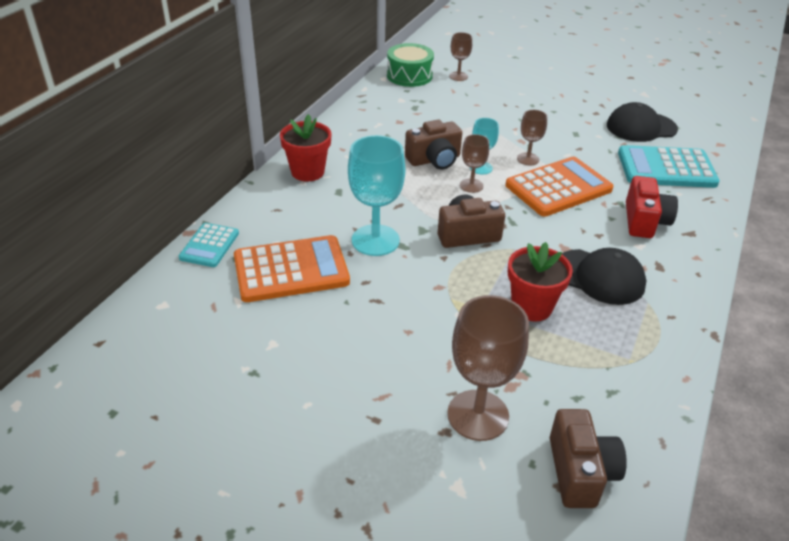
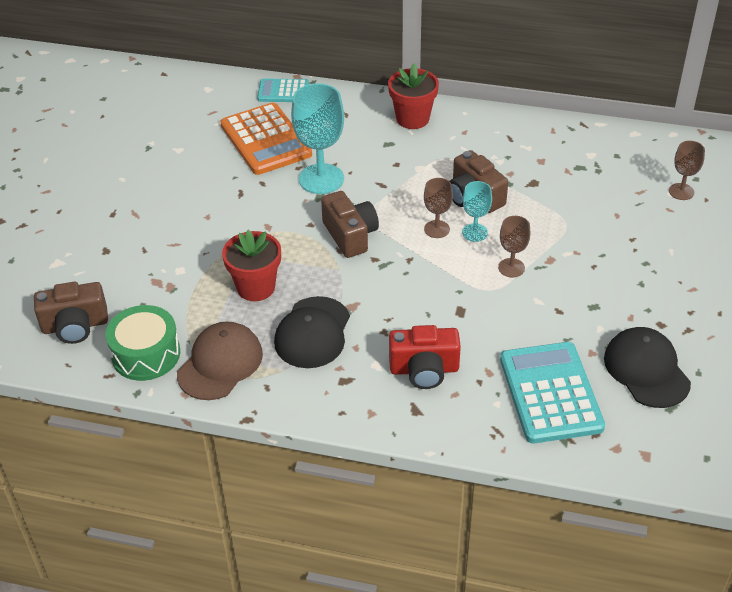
camera: 80 degrees right, 5 degrees up
green drum [387,43,434,87] -> green drum moved to [106,305,180,381]
brown goblet [447,295,529,441] -> none
orange calculator [506,157,613,217] -> none
none -> brown cap [177,321,263,400]

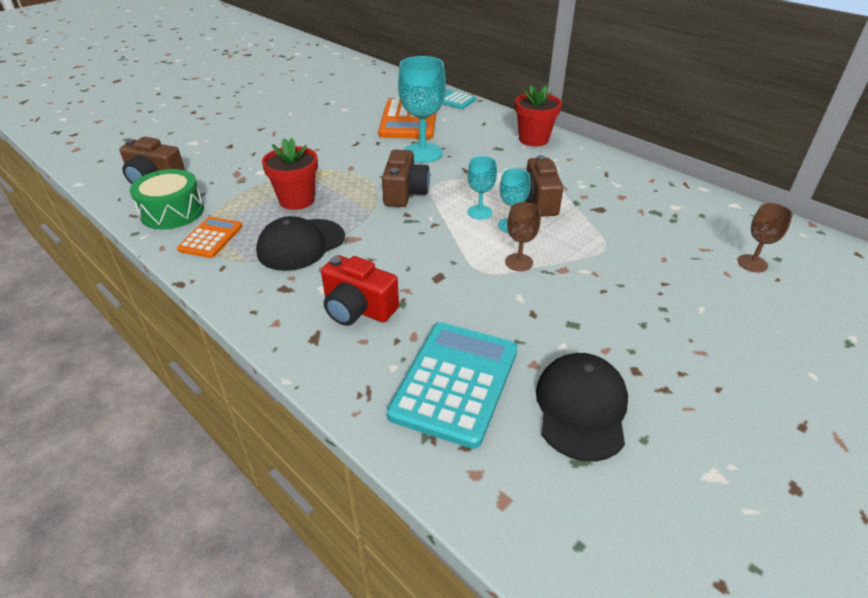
camera: 30 degrees right, 5 degrees down
brown cap [177,321,263,400] -> orange calculator [177,217,242,258]
brown goblet [424,178,453,238] -> turquoise goblet [468,156,497,220]

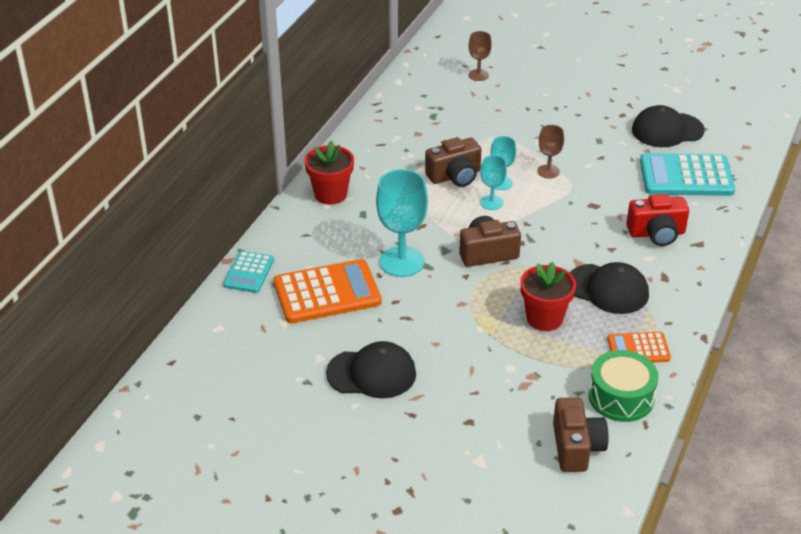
camera: 110 degrees left, 0 degrees up
red camera [321,255,399,326] -> red camera turned 75 degrees clockwise [626,194,689,246]
none -> black cap [326,341,416,398]

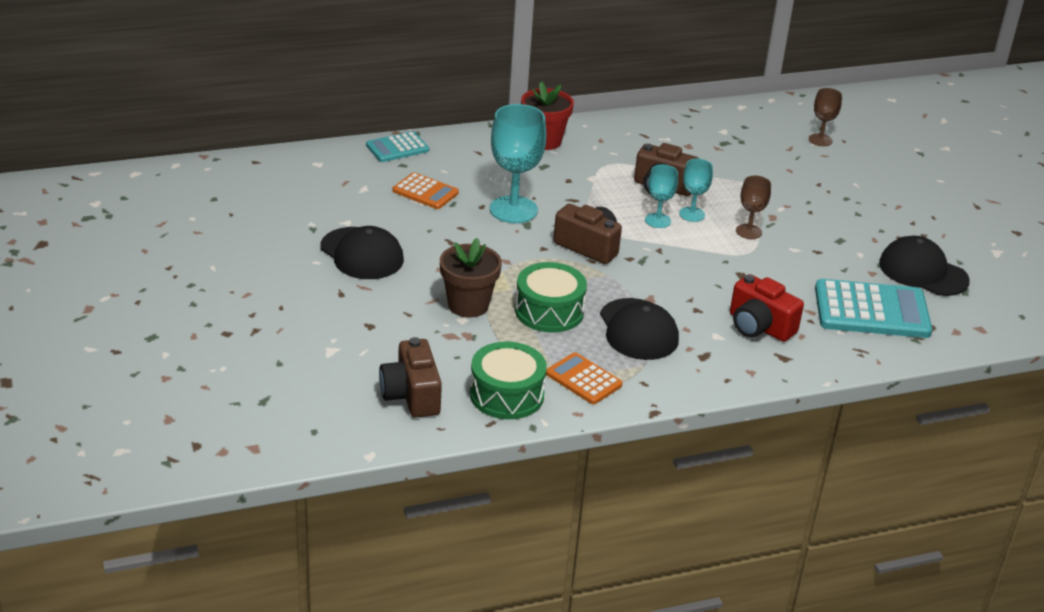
camera: 45 degrees right, 5 degrees down
orange calculator [274,259,381,323] -> orange calculator [392,172,459,209], size x0.56
red flower pot [521,262,576,331] -> green drum [515,262,587,333]
brown camera [553,397,609,472] -> brown camera turned 120 degrees clockwise [379,337,442,418]
turquoise calculator [640,153,735,196] -> turquoise calculator turned 135 degrees clockwise [815,279,932,338]
none -> brown flower pot [440,238,502,318]

